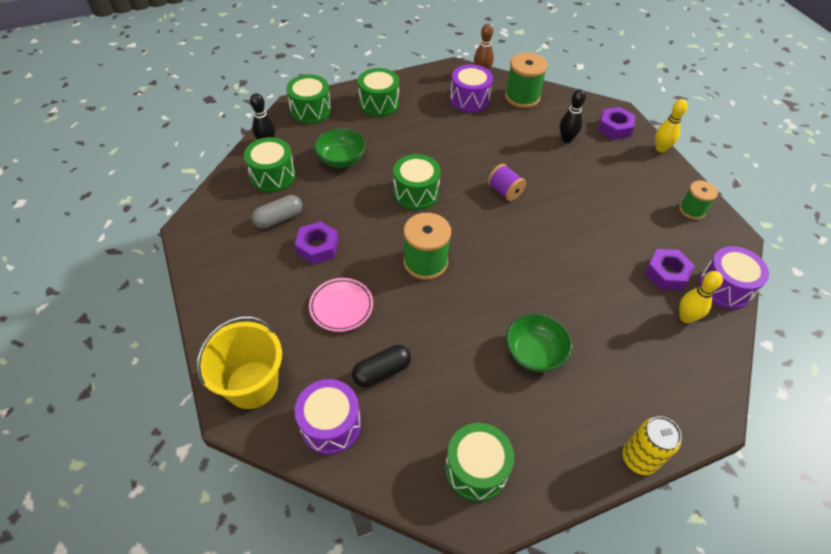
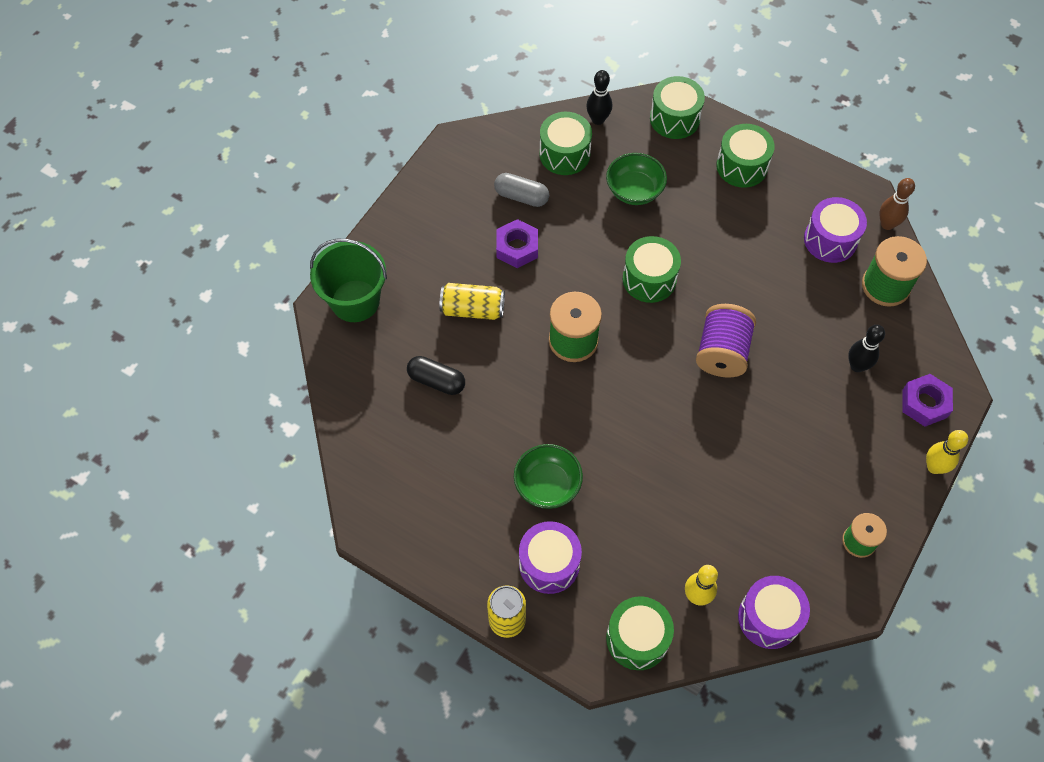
camera: 55 degrees right, 10 degrees up
yellow bucket [196,316,282,409] -> green bucket [310,239,387,322]
purple drum [295,379,361,455] -> purple drum moved to [519,521,582,594]
pink plate [309,278,373,332] -> yellow can [439,283,505,320]
green drum [445,423,514,502] -> green drum moved to [606,596,674,670]
purple spool [488,164,526,201] -> purple spool [696,304,756,377], size x1.59
purple nut [645,249,695,290] -> none

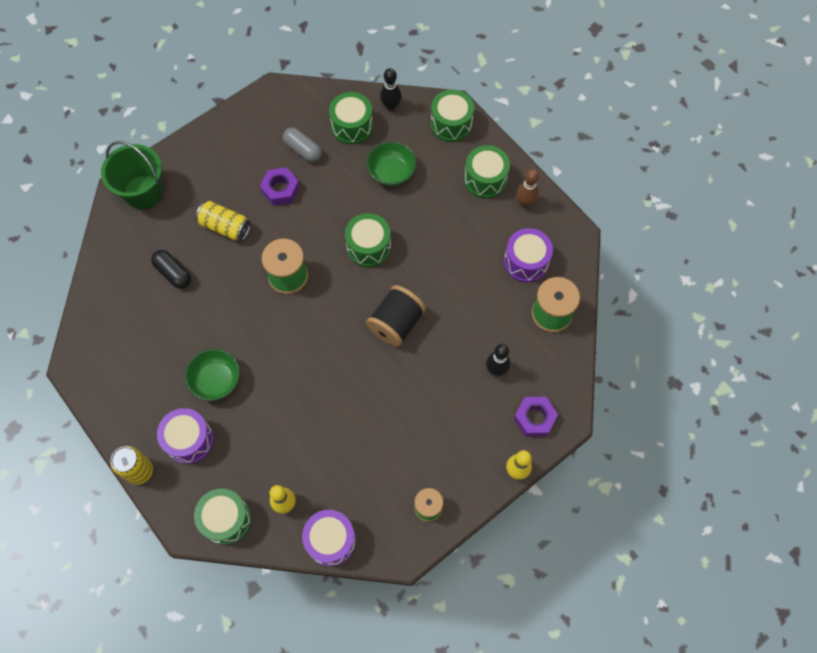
camera: 20 degrees right, 5 degrees up
purple spool [696,304,756,377] -> black spool [366,285,426,347]
brown bowling pin [879,178,915,230] -> brown bowling pin moved to [516,169,539,208]

